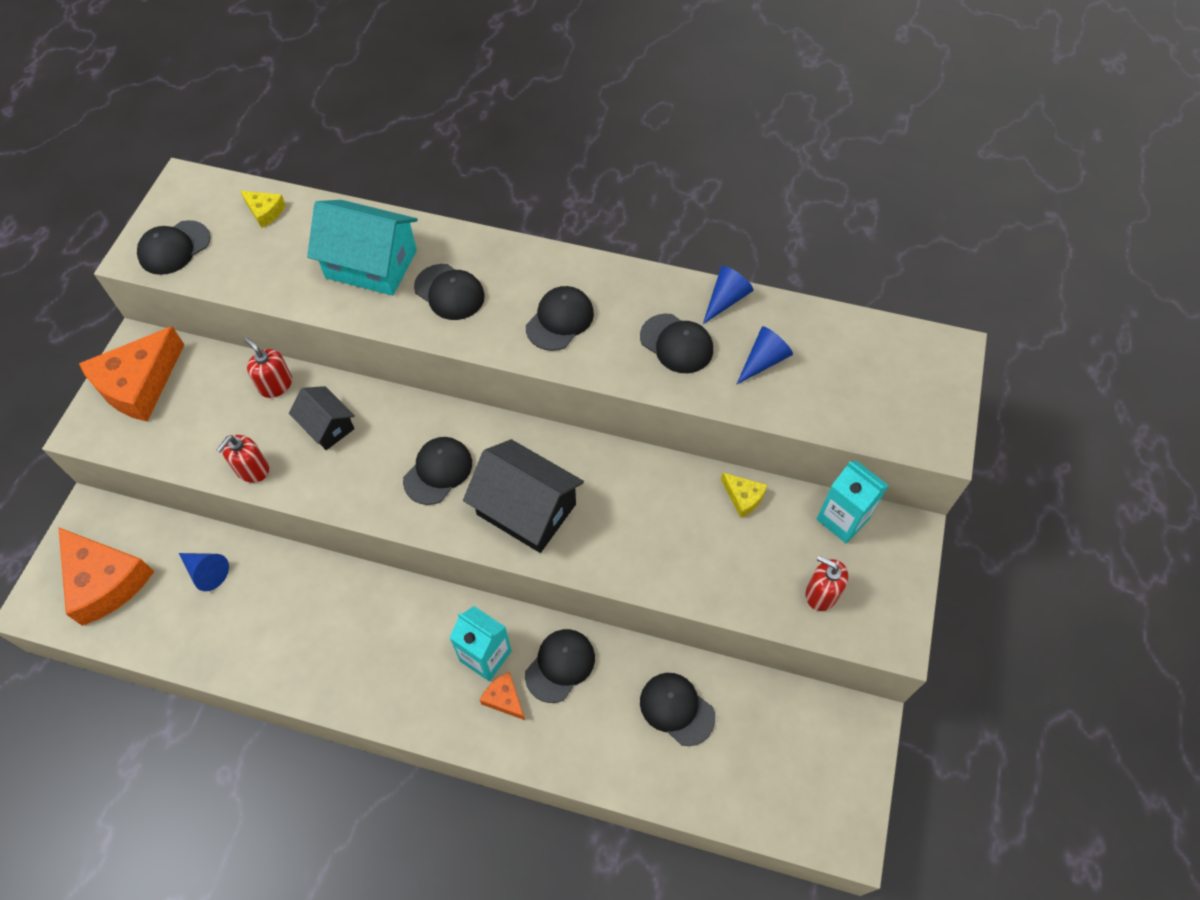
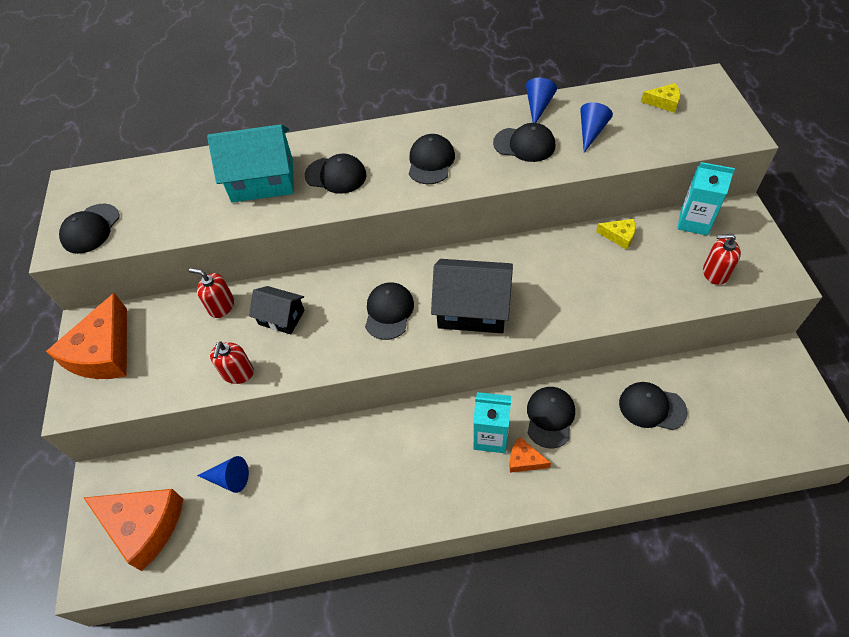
camera: 20 degrees left, 5 degrees down
yellow cheese [240,191,285,228] -> yellow cheese moved to [641,83,680,113]

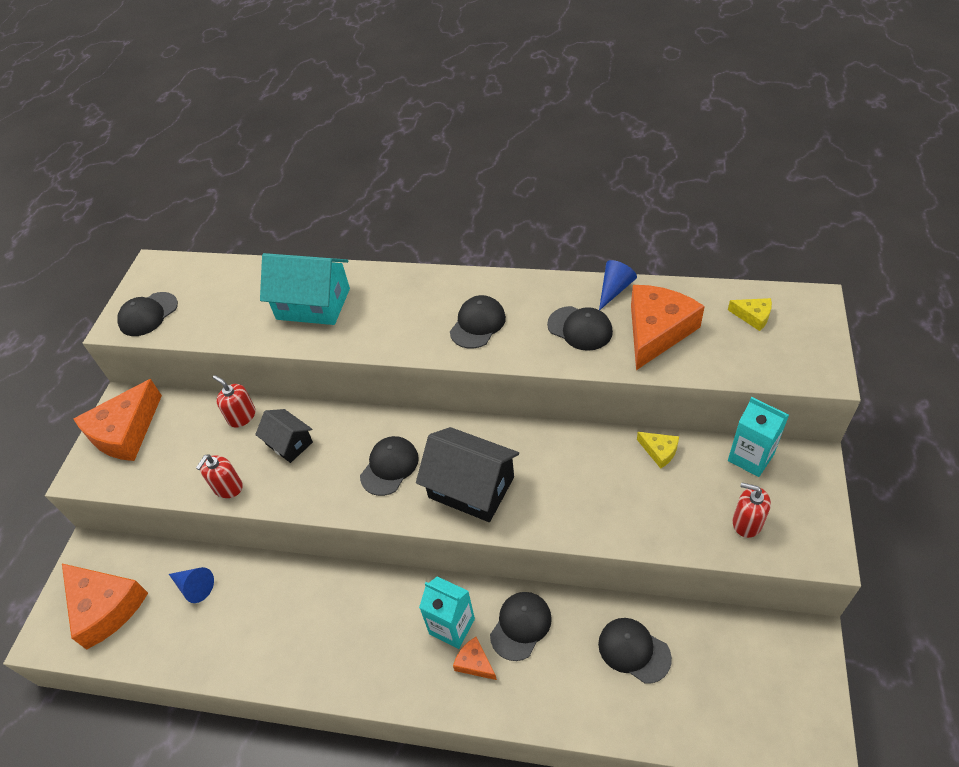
camera: 20 degrees right, 5 degrees down
black cap [305,154,367,194] -> none
blue cone [580,102,613,152] -> orange cheese [631,285,705,370]

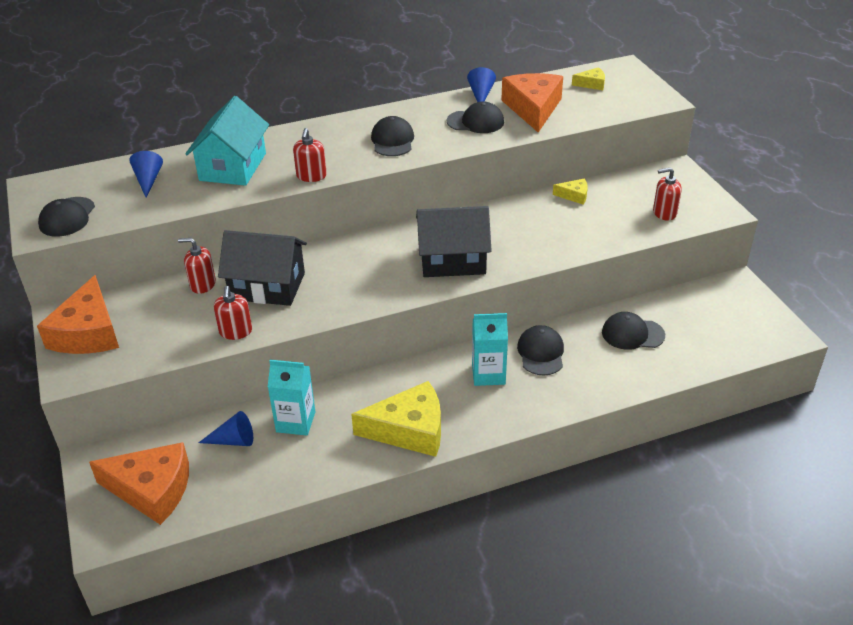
camera: 35 degrees left, 10 degrees down
black house [255,409,313,463] -> black house [218,230,307,306], size x1.72
turquoise house [260,253,350,325] -> turquoise house turned 60 degrees counterclockwise [185,96,269,186]
black cap [360,436,419,496] -> none
orange cheese [453,637,497,680] -> none
turquoise carton [728,397,789,477] -> turquoise carton moved to [268,360,315,436]
none -> blue cone [129,151,163,198]
none -> red soap dispenser [293,128,327,182]
none -> yellow cheese [351,381,441,457]

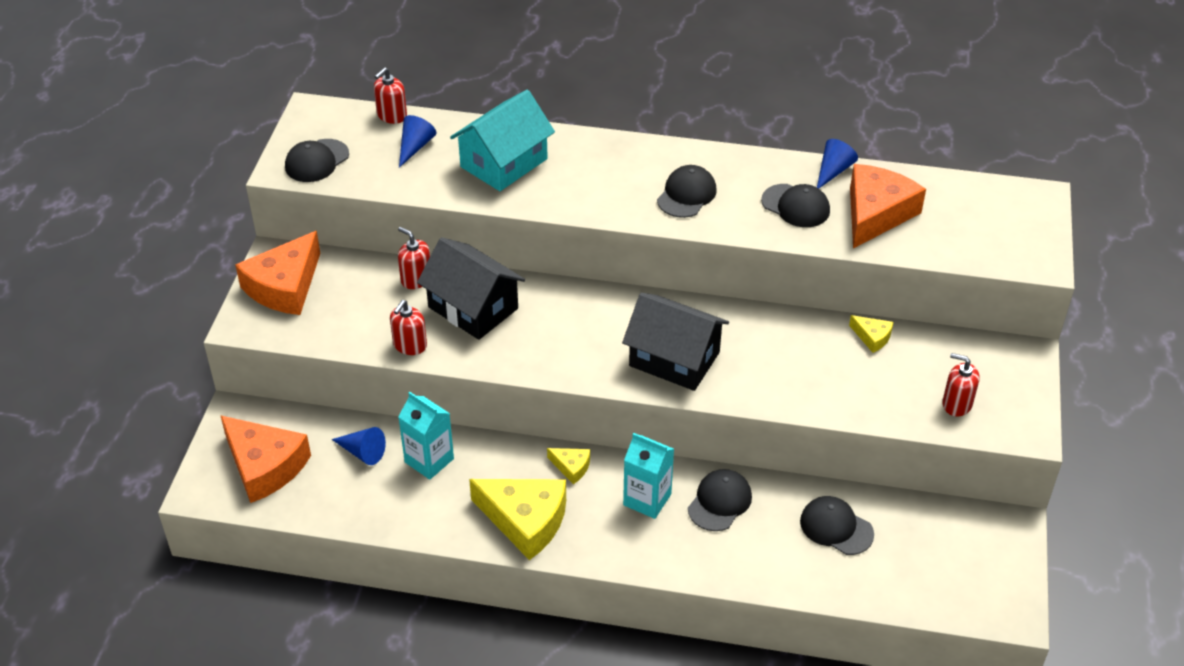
camera: 30 degrees right, 5 degrees up
red soap dispenser [293,128,327,182] -> red soap dispenser moved to [374,67,407,124]
yellow cheese [572,67,605,90] -> yellow cheese moved to [547,448,590,484]

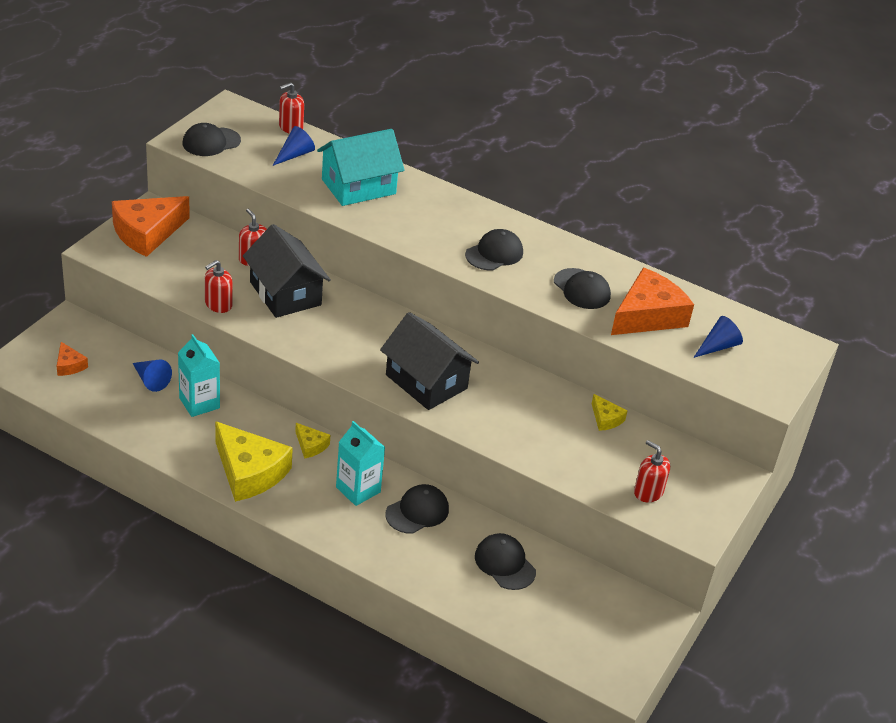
camera: 15 degrees right, 5 degrees down
orange cheese [220,415,311,503] -> orange cheese [57,342,88,376], size x0.46
blue cone [817,139,858,188] -> blue cone moved to [693,316,743,358]

